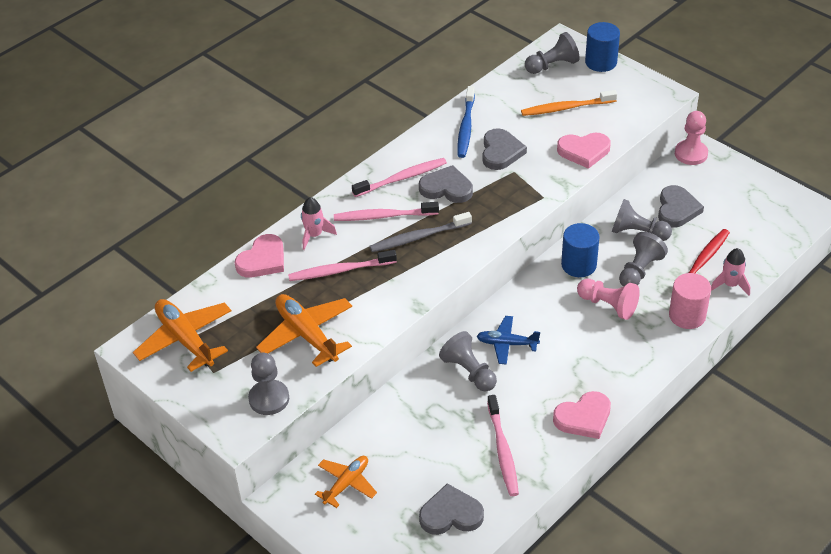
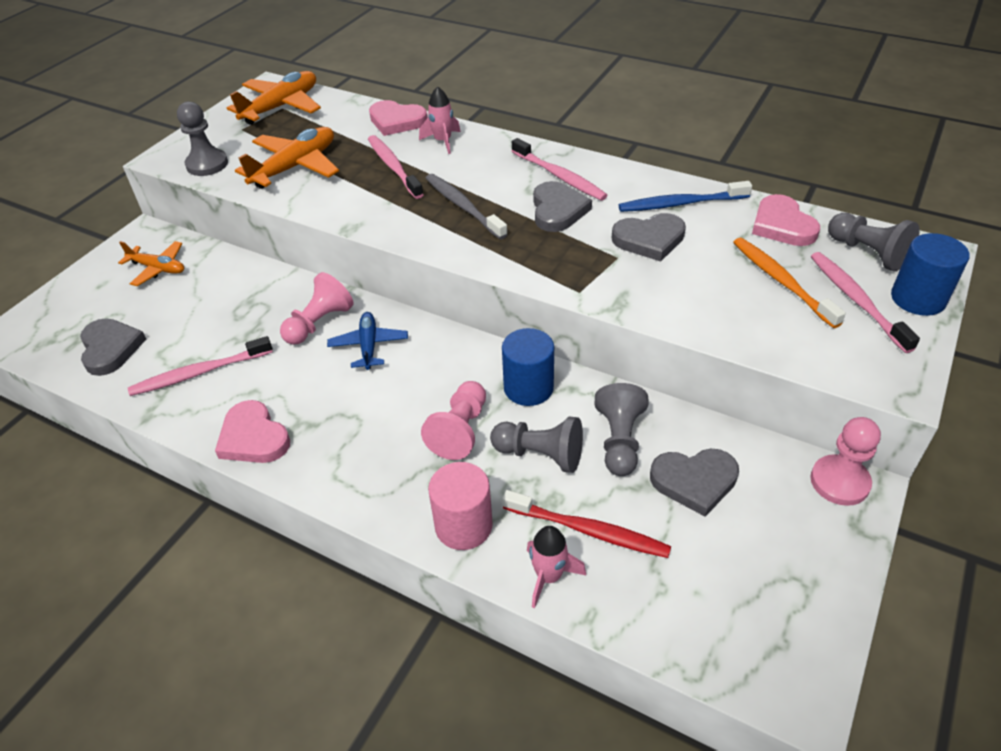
camera: 75 degrees right, 0 degrees up
pink toothbrush [334,202,439,221] -> pink toothbrush moved to [811,252,920,353]
grey pawn [439,331,497,391] -> pink pawn [280,272,354,345]
pink heart [557,133,611,169] -> pink heart moved to [752,194,820,246]

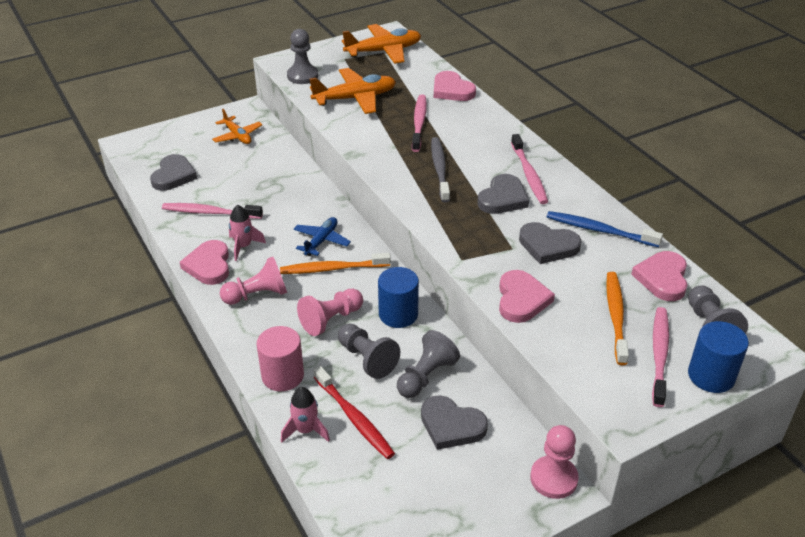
camera: 30 degrees right, 5 degrees down
pink pawn [280,272,354,345] -> pink pawn moved to [220,257,287,305]
pink rocket [419,86,461,154] -> pink rocket moved to [229,205,266,261]
none -> orange toothbrush [280,253,391,274]
none -> pink heart [499,270,555,323]

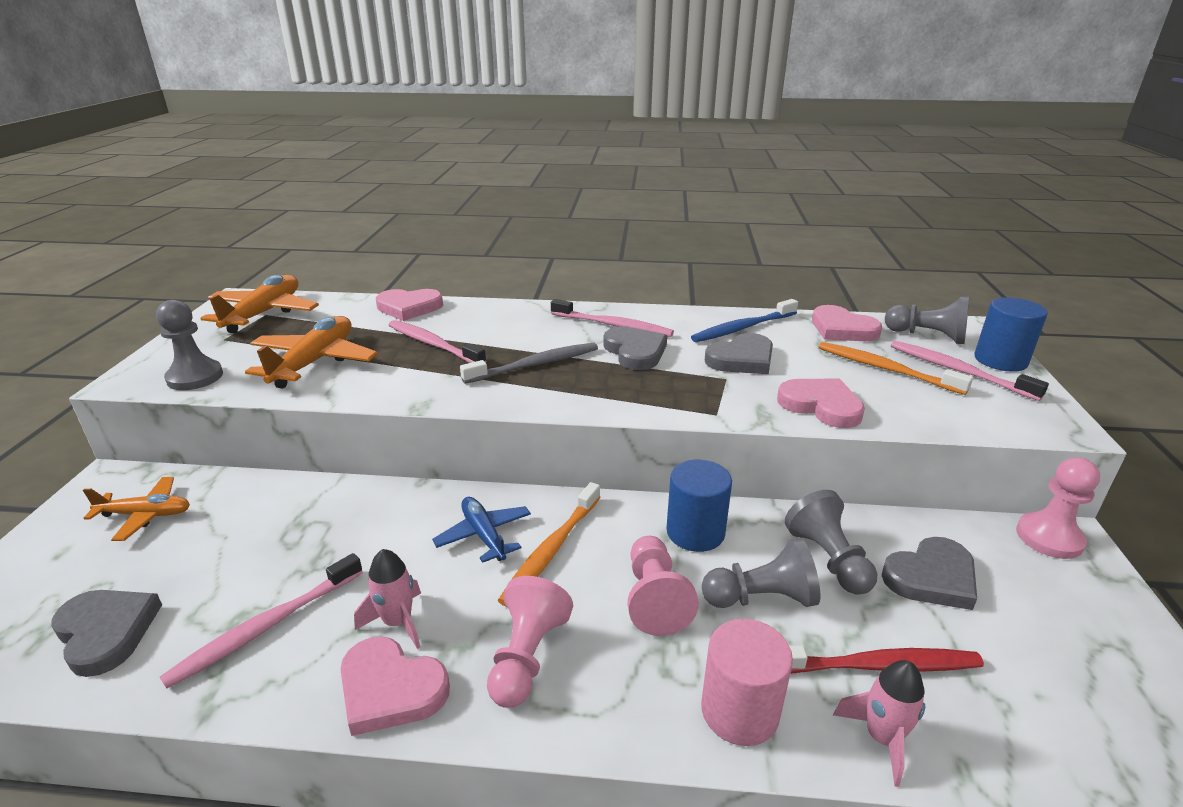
camera: 55 degrees left, 10 degrees down
grey toothbrush [431,137,450,203] -> grey toothbrush turned 120 degrees clockwise [460,343,598,384]

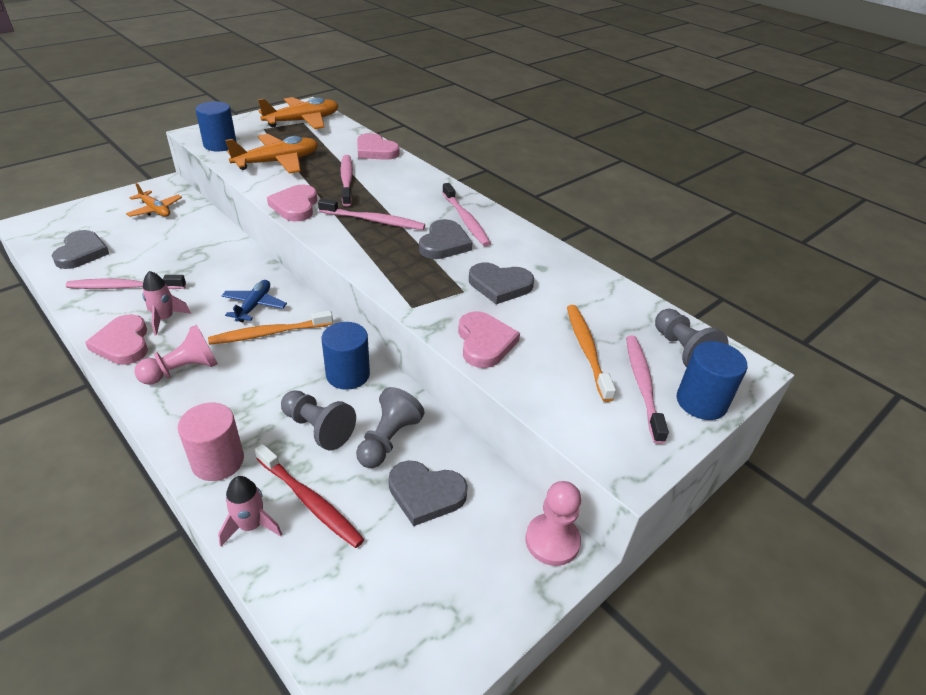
camera: 40 degrees right, 10 degrees up
grey pawn [156,300,223,390] -> blue cylinder [195,101,237,151]
grey toothbrush [460,343,598,384] -> pink toothbrush [318,198,425,230]
pink pawn [628,536,699,636] -> none
blue toothbrush [691,299,798,342] -> none
pink heart [812,305,882,341] -> pink heart moved to [267,185,317,221]

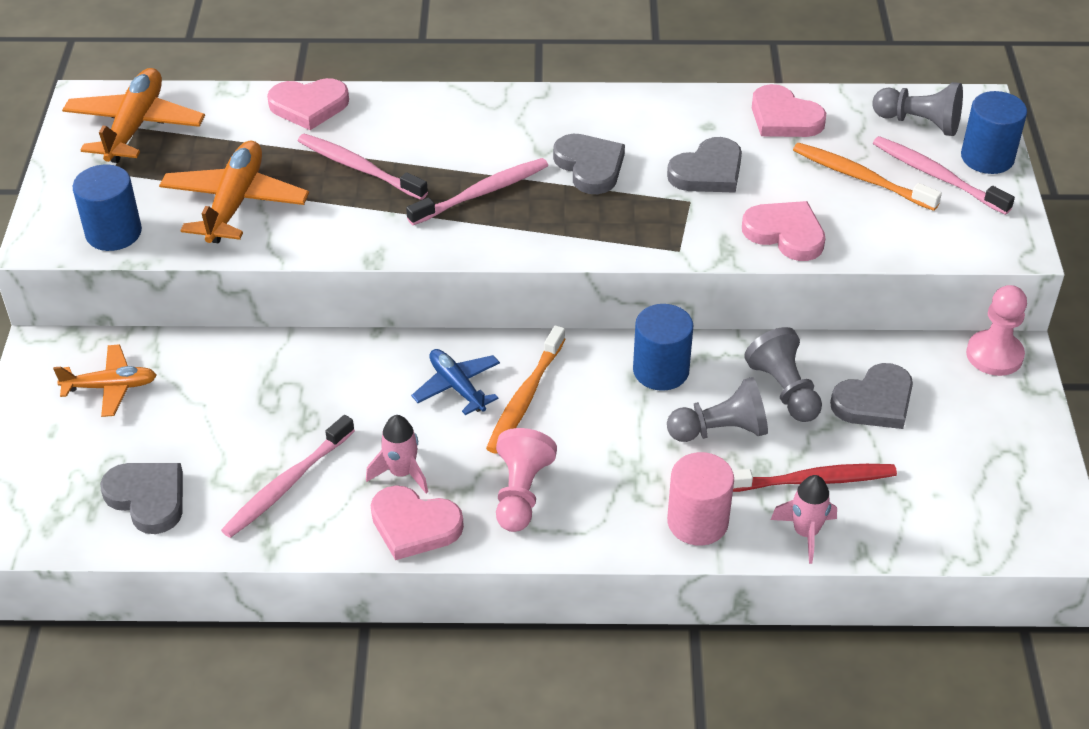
camera: 45 degrees left, 5 degrees up
pink heart [267,185,317,221] -> pink heart moved to [752,84,826,137]
pink toothbrush [442,183,491,246] -> none

